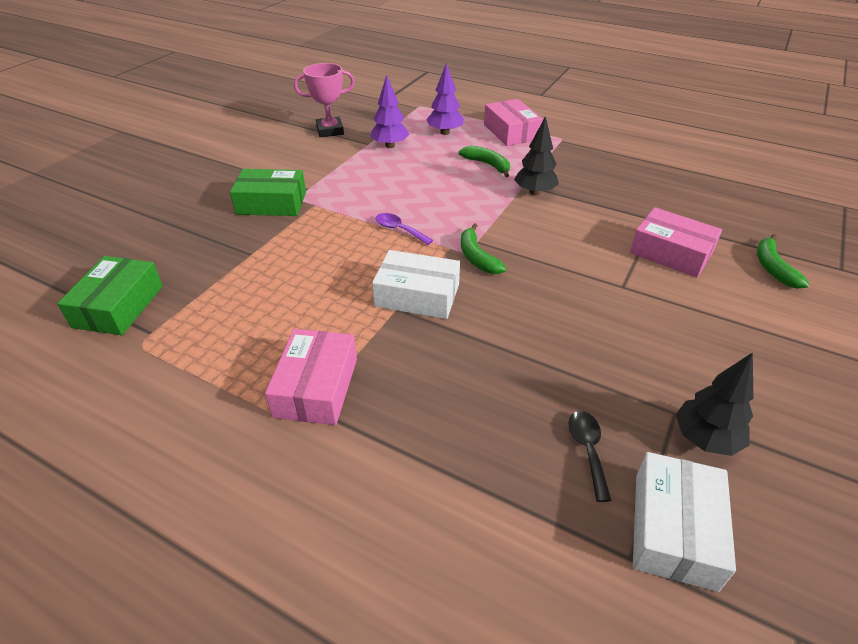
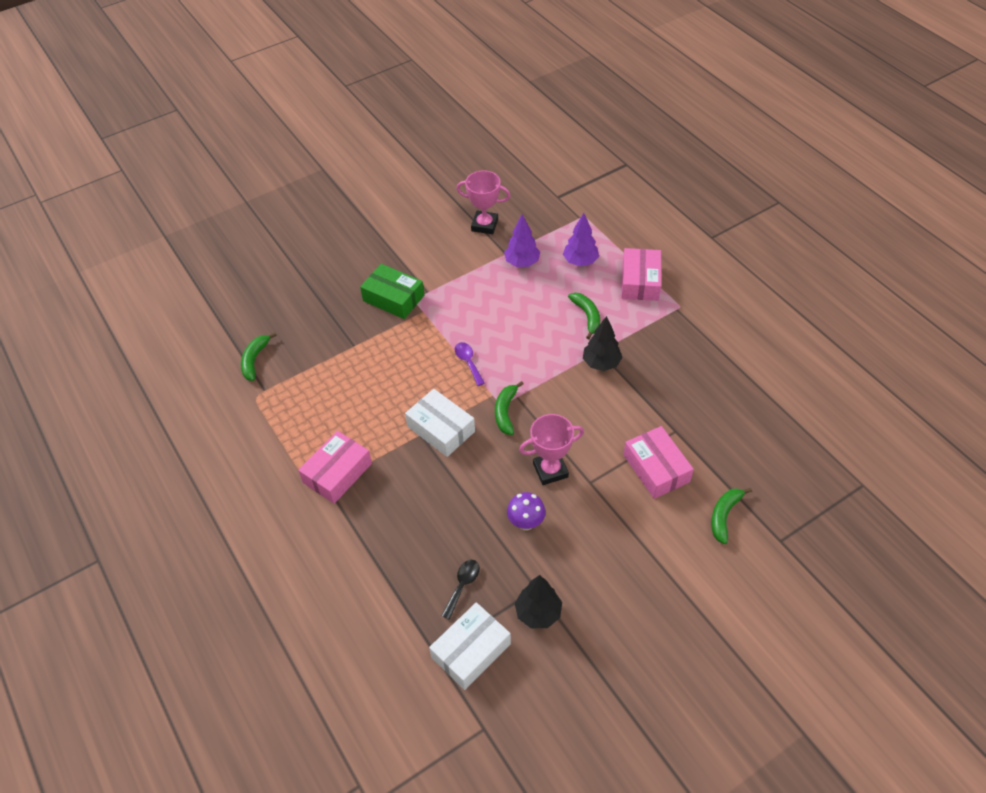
camera: 30 degrees right, 10 degrees up
green box [57,256,163,335] -> green banana [241,332,276,381]
none -> purple mushroom [507,492,546,530]
none -> pink trophy [519,414,584,485]

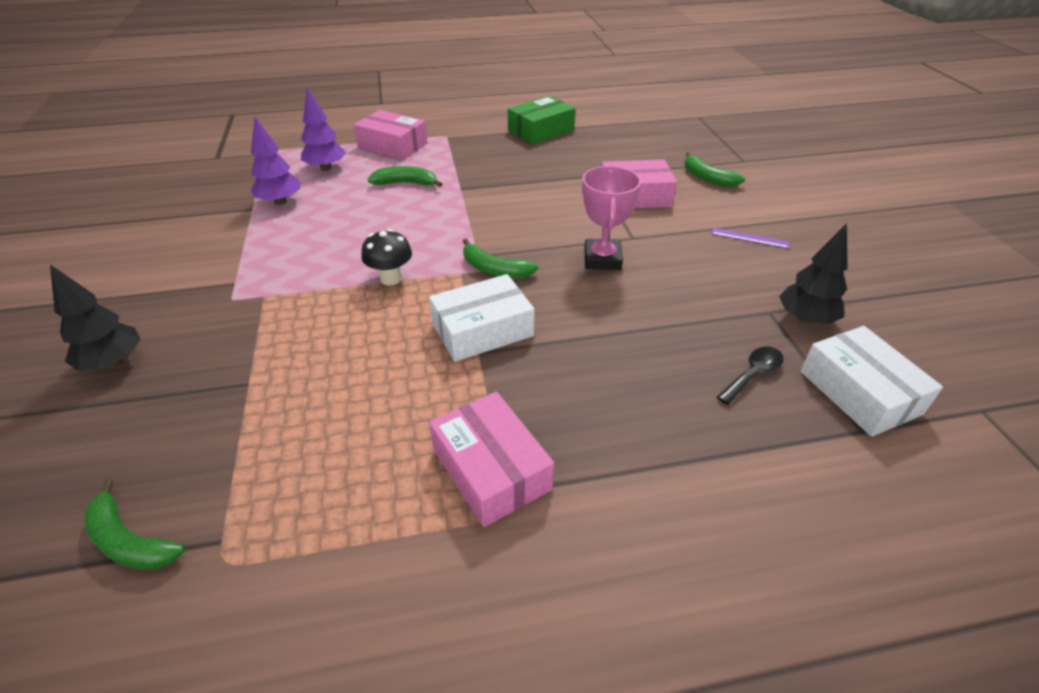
camera: 70 degrees left, 10 degrees down
green box [360,264,424,319] -> green box moved to [508,96,576,144]
black spoon [441,560,480,620] -> black spoon turned 90 degrees clockwise [717,346,784,405]
purple spoon [455,342,485,386] -> black mushroom [361,229,412,285]
pink trophy [456,170,511,234] -> none
purple mushroom [507,492,546,530] -> none
black tree [583,316,623,371] -> black tree moved to [50,265,141,371]
none -> purple ruler [711,228,789,249]

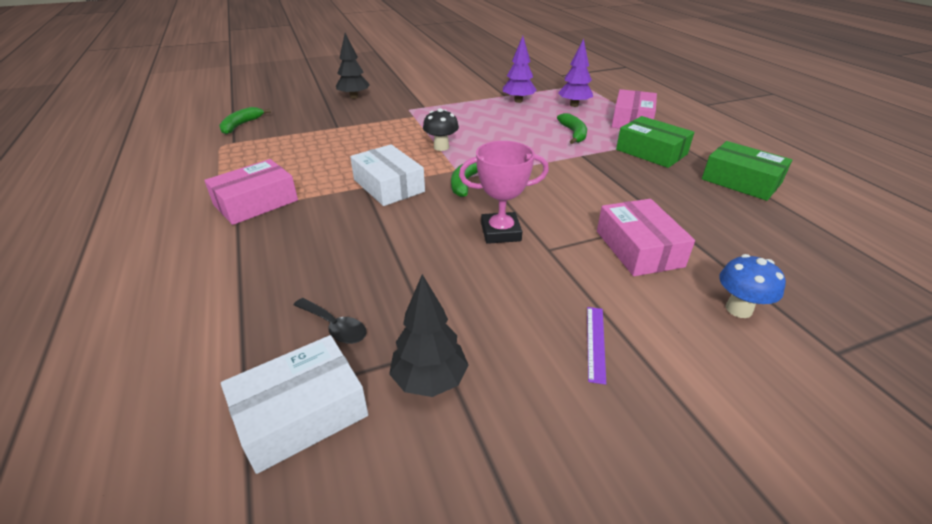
camera: 80 degrees right, 5 degrees down
green banana [685,152,745,187] -> blue mushroom [719,254,786,318]
none -> green box [616,116,694,168]

